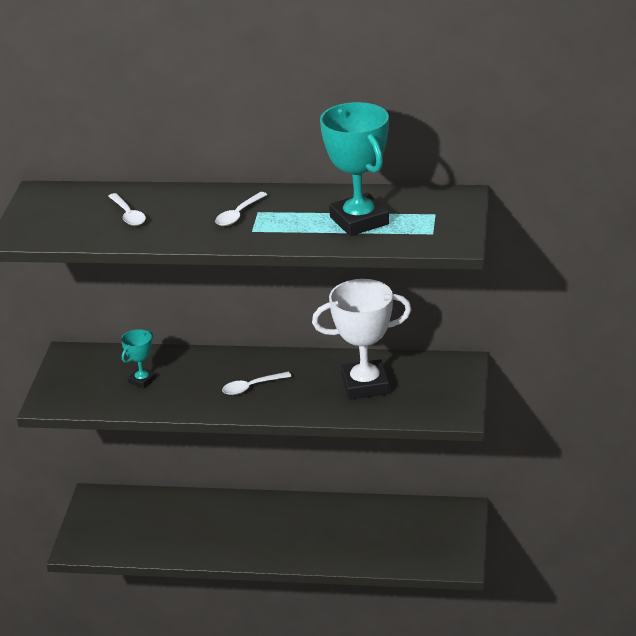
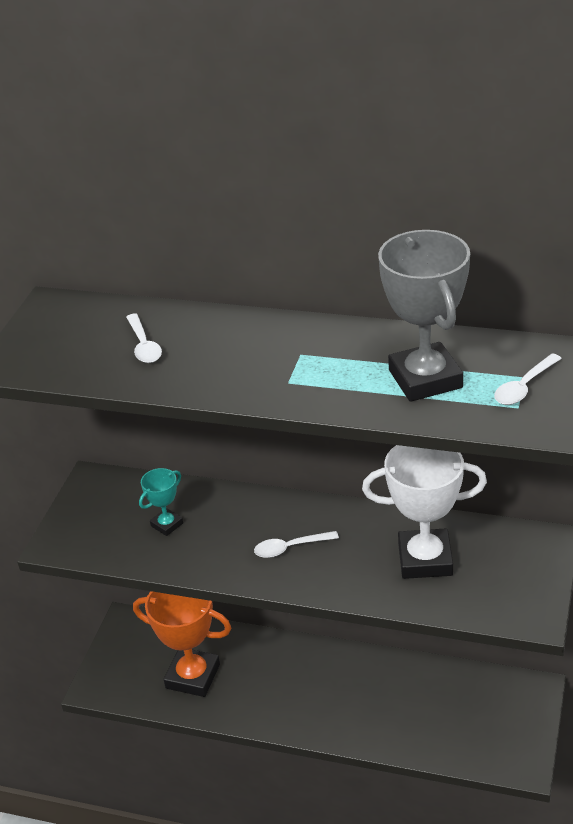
camera: 10 degrees right, 5 degrees up
white spoon [215,192,268,226] -> white spoon moved to [494,354,562,405]
turquoise trophy [320,102,389,236] -> grey trophy [378,230,470,402]
none -> orange trophy [133,591,231,697]

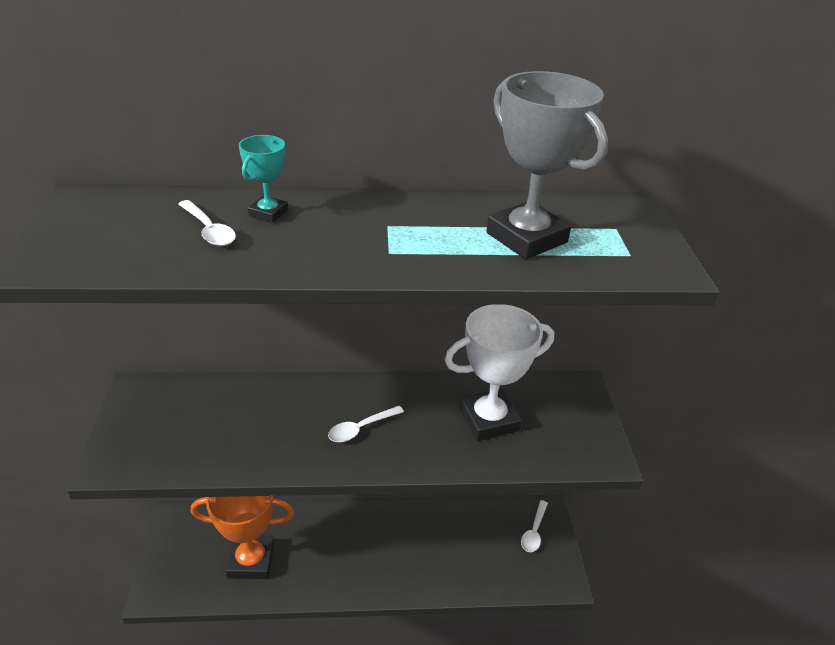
camera: 25 degrees left, 0 degrees up
turquoise trophy [139,468,183,536] -> turquoise trophy moved to [239,135,288,223]
white spoon [494,354,562,405] -> white spoon moved to [521,500,548,552]

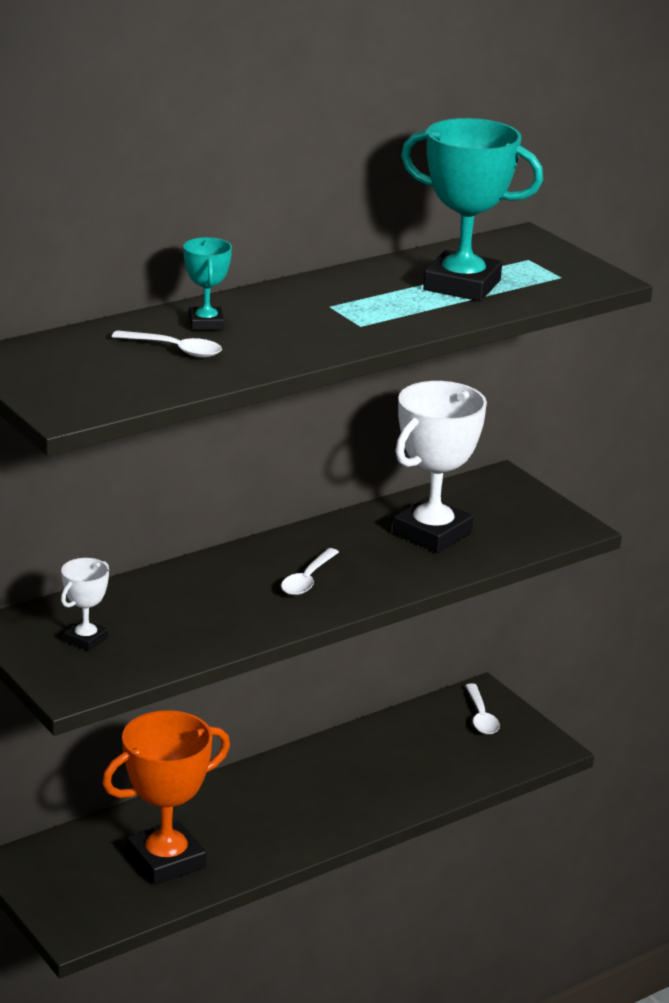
camera: 30 degrees left, 10 degrees down
grey trophy [486,71,608,259] -> turquoise trophy [401,118,543,301]
none -> white trophy [61,558,109,651]

